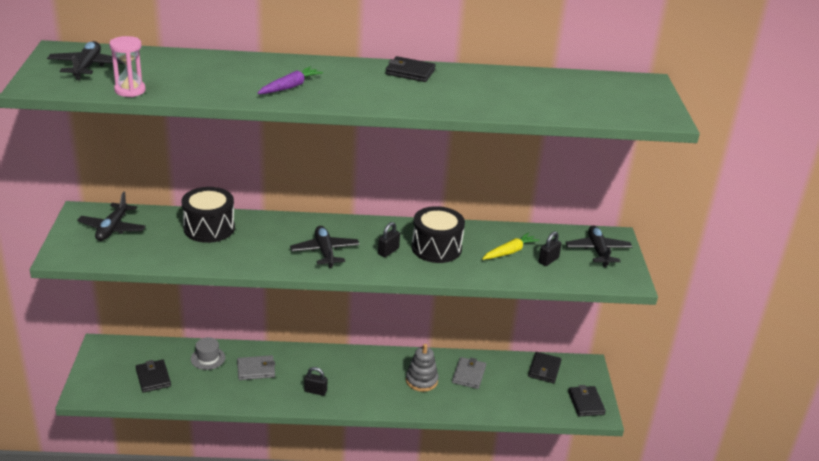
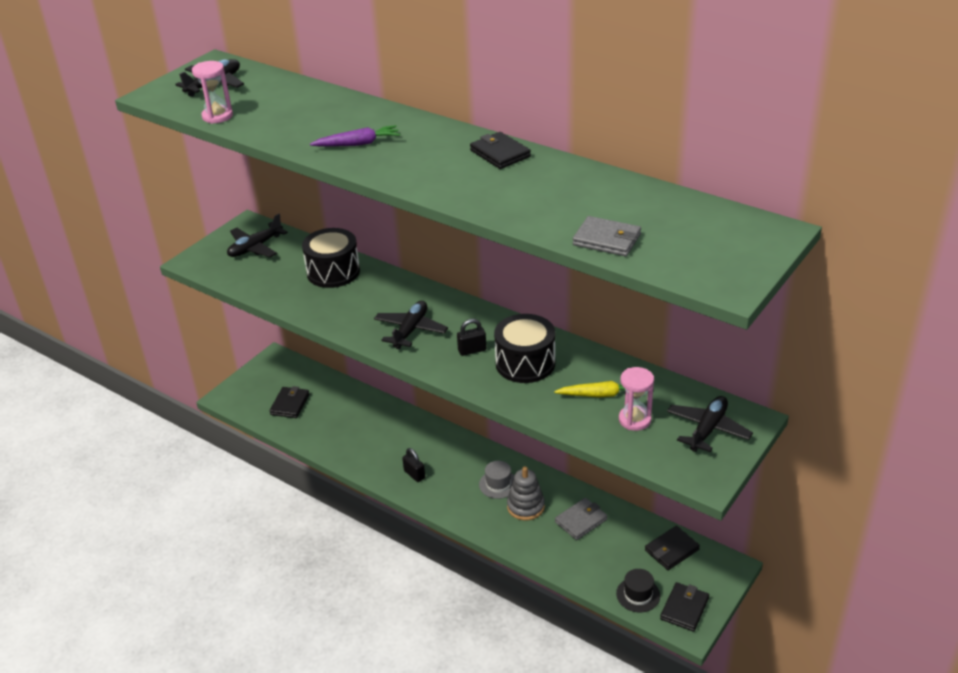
camera: 40 degrees right, 5 degrees up
grey hat [191,337,225,370] -> grey hat moved to [479,461,514,499]
grey wallet [237,355,275,380] -> grey wallet moved to [573,216,641,256]
black padlock [539,231,562,266] -> pink hourglass [619,367,654,431]
none -> black hat [616,569,660,612]

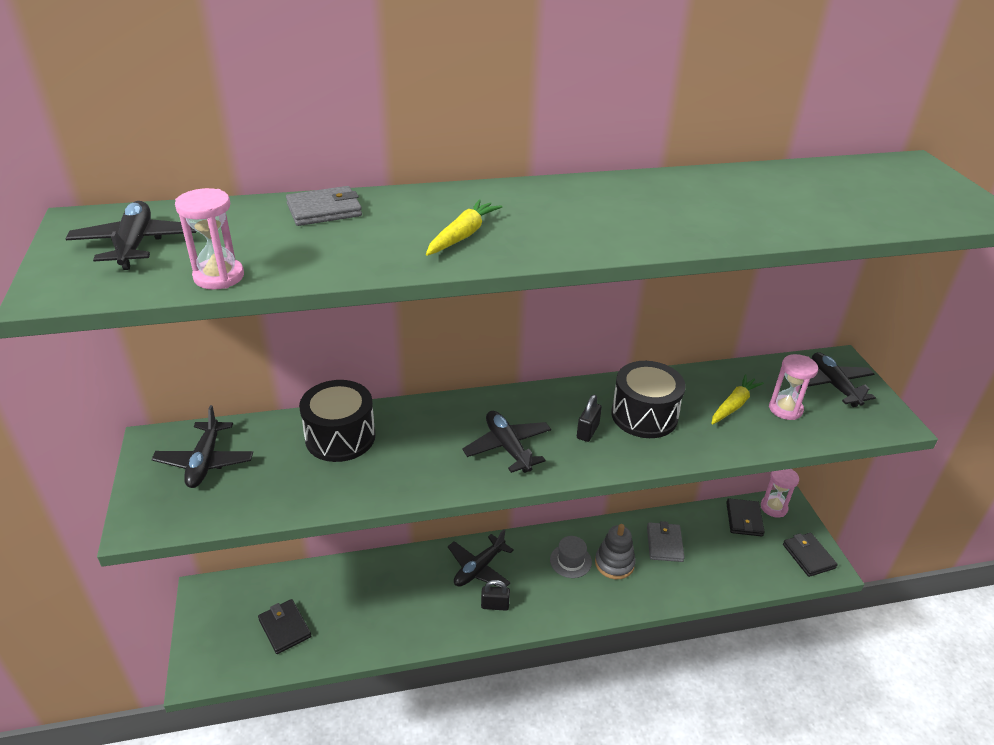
camera: 50 degrees left, 0 degrees up
purple carrot [310,125,400,147] -> yellow carrot [426,199,503,256]
black wallet [470,132,531,169] -> none
grey wallet [573,216,641,256] -> grey wallet moved to [286,186,362,226]
black hat [616,569,660,612] -> none
none -> black plane [448,529,514,587]
none -> pink hourglass [761,469,799,518]

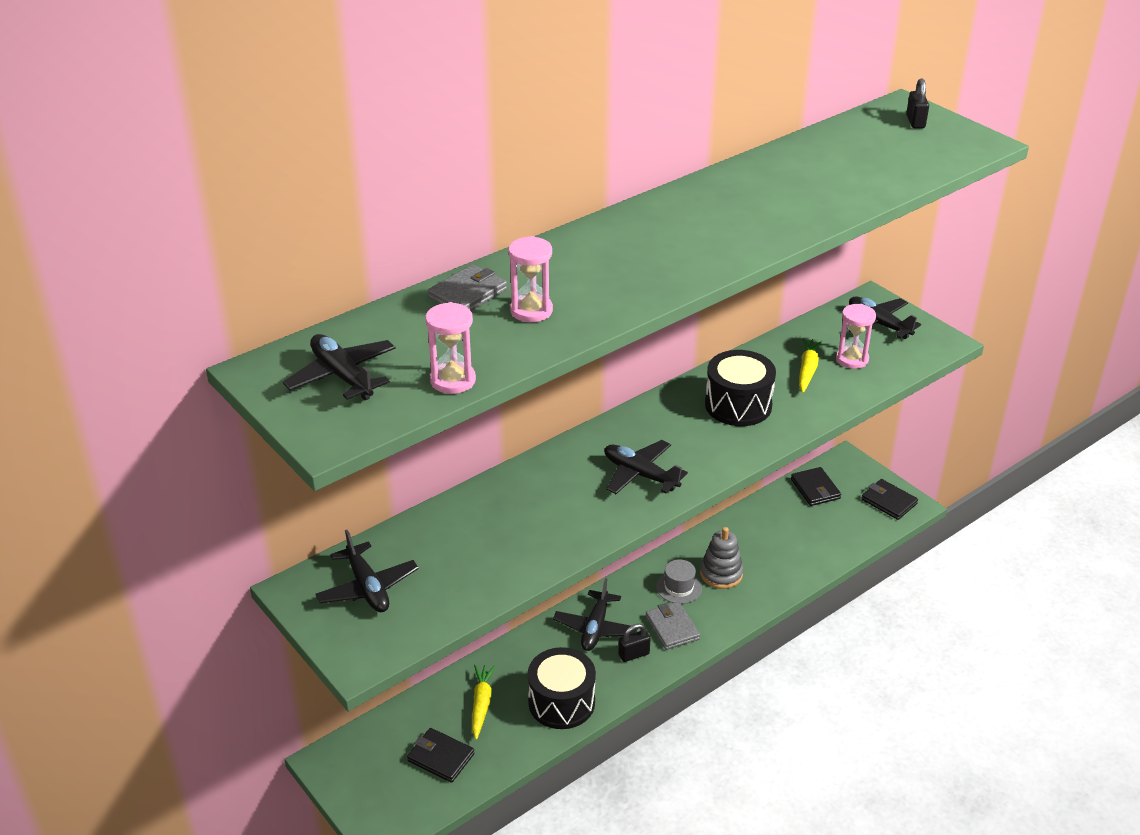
camera: 25 degrees left, 0 degrees up
black drum [299,380,375,462] -> black drum moved to [528,647,596,729]
yellow carrot [426,199,503,256] -> yellow carrot moved to [472,665,495,740]
black padlock [577,395,602,442] -> black padlock moved to [906,78,929,128]
grey wallet [647,521,685,562] -> grey wallet moved to [646,602,700,650]
pink hourglass [761,469,799,518] -> pink hourglass moved to [508,236,553,322]

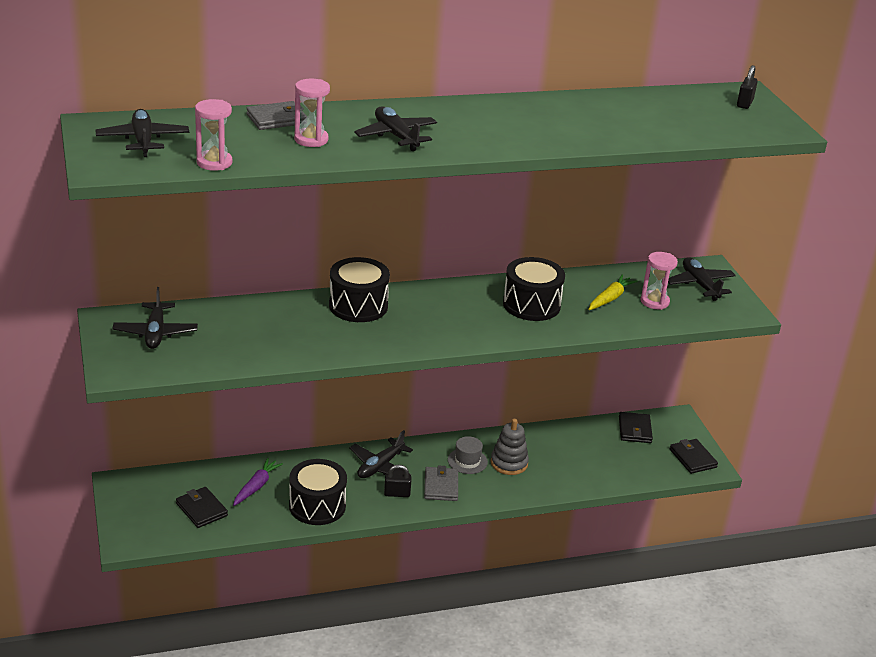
camera: 20 degrees right, 5 degrees down
yellow carrot [472,665,495,740] -> purple carrot [233,458,283,506]
black plane [605,440,688,494] -> black plane moved to [354,106,437,151]
none -> black drum [329,257,390,322]

